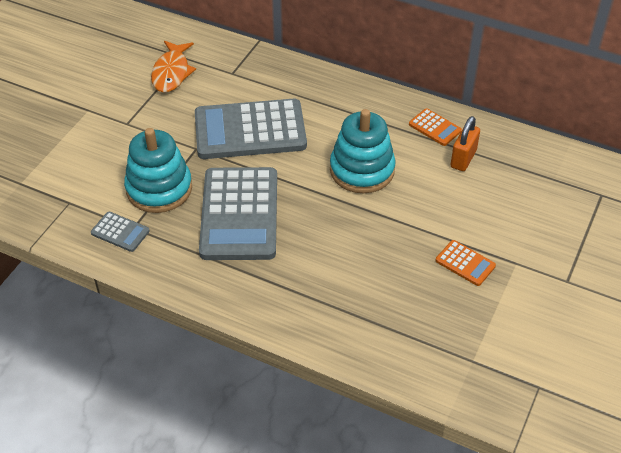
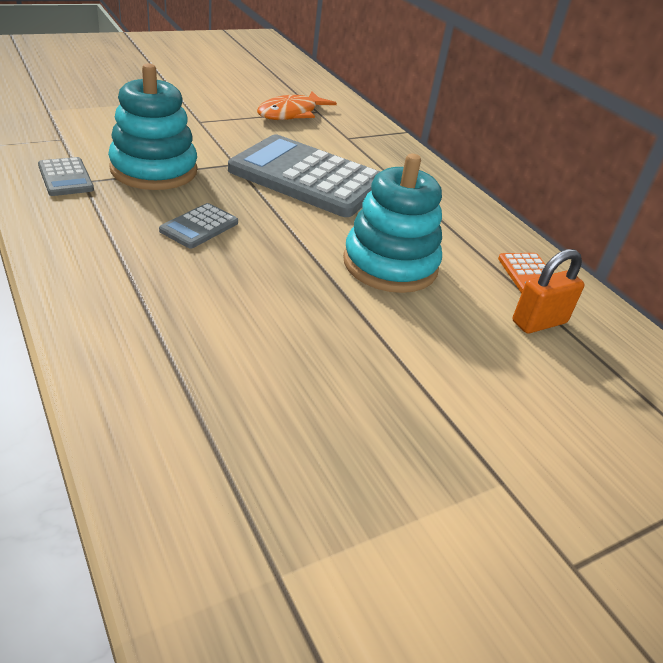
camera: 30 degrees right, 10 degrees down
grey calculator [199,167,277,260] -> grey calculator [159,203,238,249], size x0.43
orange calculator [436,240,496,286] -> none

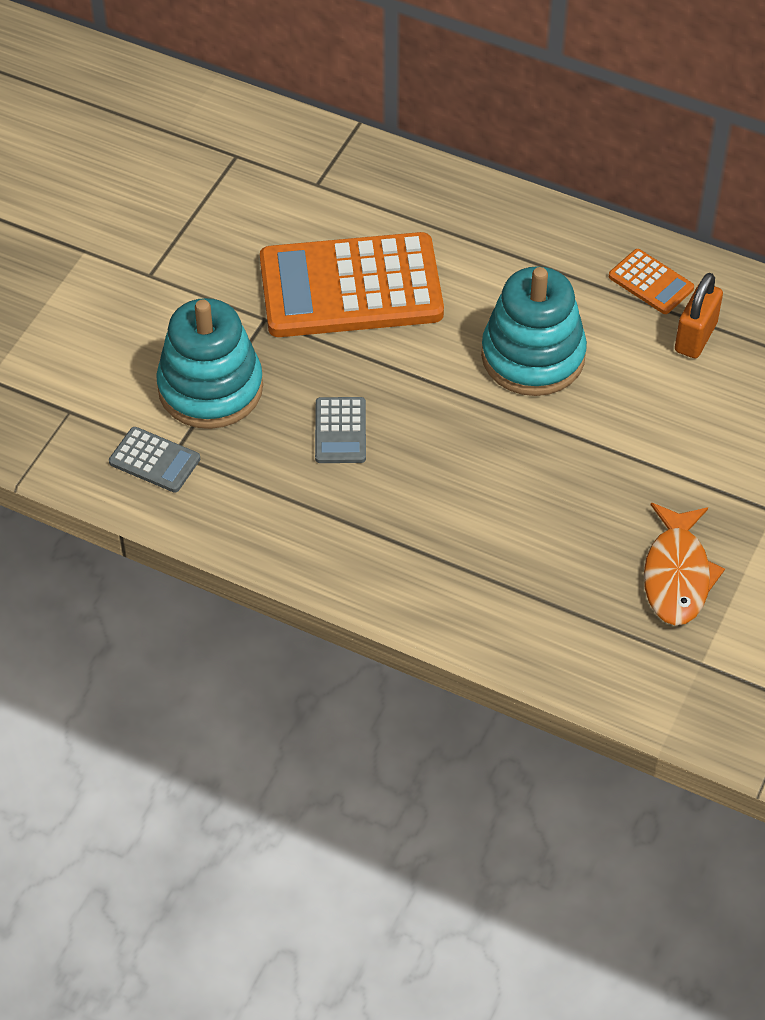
camera: 30 degrees left, 15 degrees up
grey calculator [228,134,380,217] -> orange calculator [260,232,444,337]
orange fish [257,91,337,120] -> orange fish moved to [644,503,725,625]

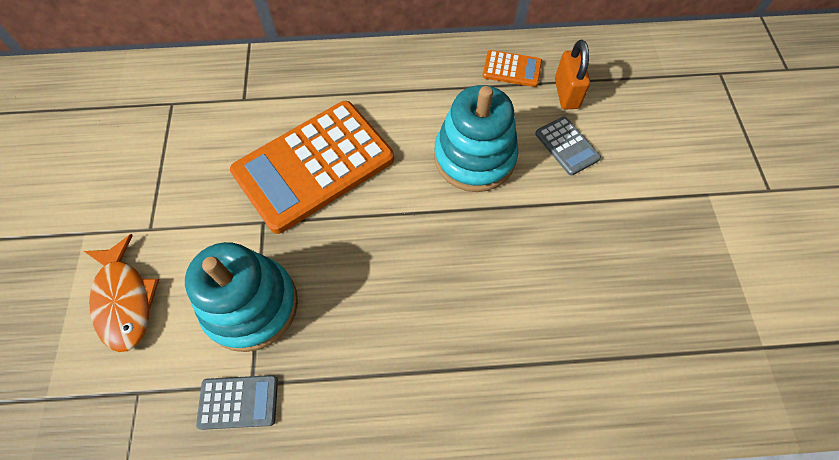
camera: 30 degrees left, 10 degrees up
grey calculator [315,397,366,463] -> grey calculator moved to [535,116,601,176]
orange fish [644,503,725,625] -> orange fish moved to [84,234,159,352]

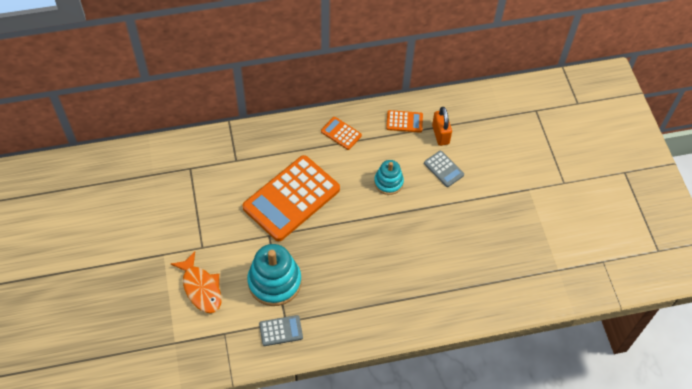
camera: 10 degrees left, 5 degrees down
turquoise stacking toy [434,85,518,192] -> turquoise stacking toy [374,160,404,195], size x0.59
none -> orange calculator [321,117,362,150]

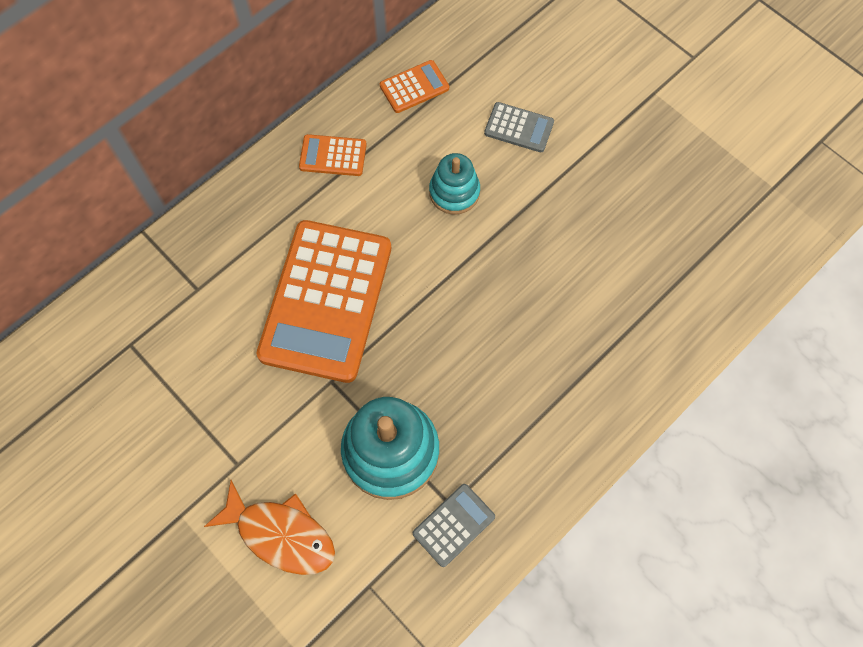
camera: 30 degrees left, 10 degrees up
orange padlock [432,107,452,146] -> none

